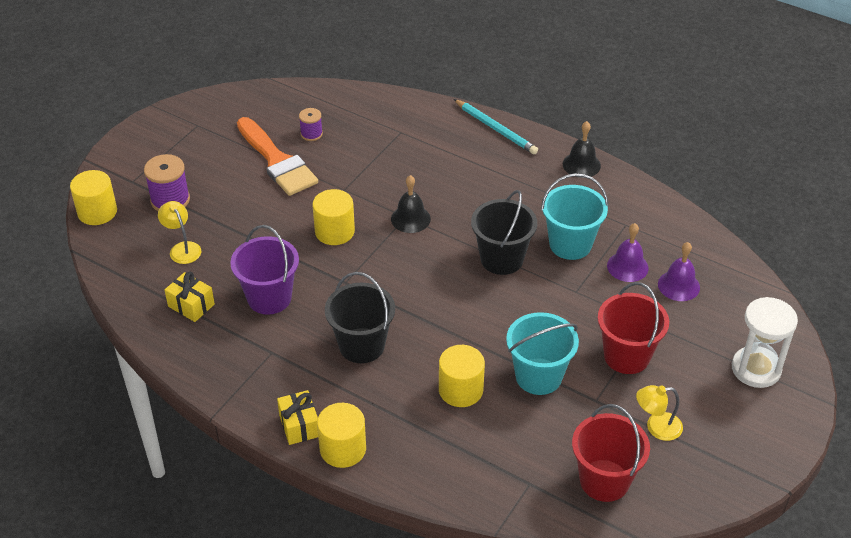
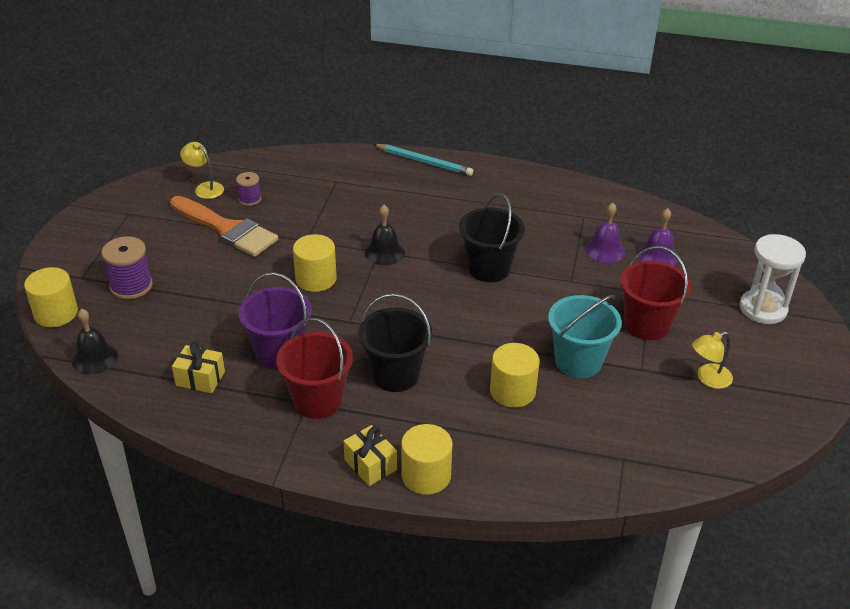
camera: 20 degrees left, 5 degrees down
yellow lamp [158,201,201,264] -> yellow lamp moved to [180,142,224,199]
turquoise bucket [541,173,609,260] -> none
black bell [563,121,601,178] -> black bell moved to [71,308,118,375]
red bucket [572,404,650,502] -> red bucket moved to [276,318,353,419]

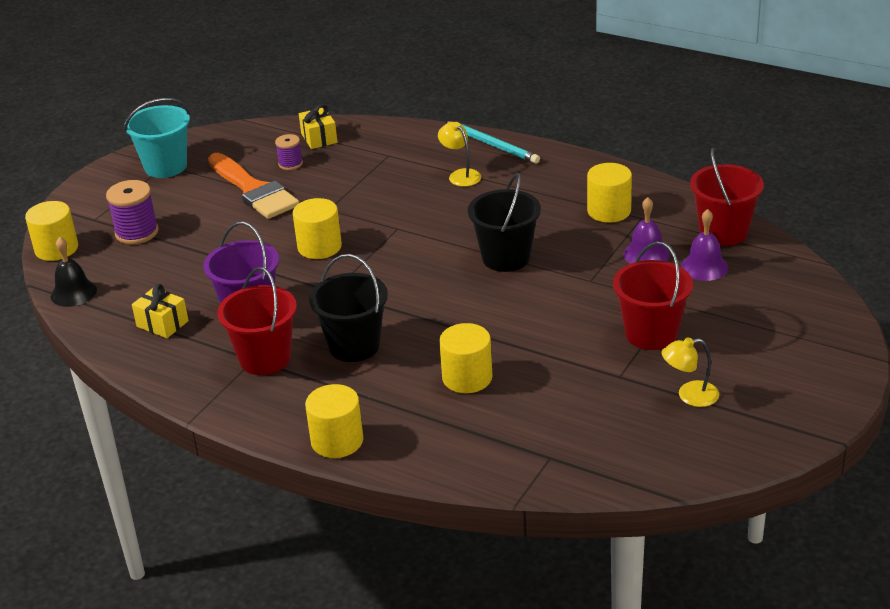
camera: 20 degrees right, 5 degrees down
yellow lamp [180,142,224,199] -> yellow lamp moved to [438,122,481,187]
yellow gift [343,425,397,486] -> yellow gift moved to [299,104,337,149]
black bell [365,205,405,265] -> none
turquoise bucket [548,295,622,378] -> turquoise bucket moved to [124,98,190,178]
white hourglass [739,234,806,324] -> none
none -> yellow cylinder [587,163,632,223]
none -> red bucket [690,148,764,246]

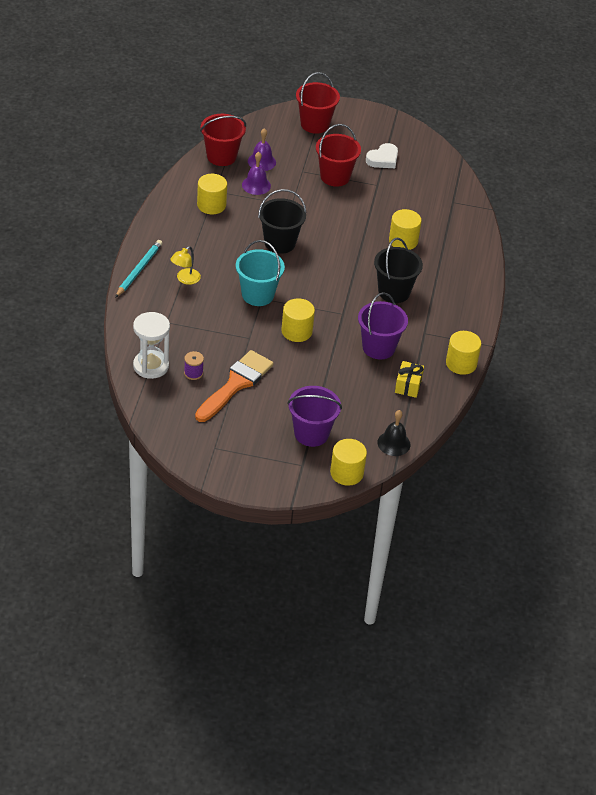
camera: 115 degrees left, 10 degrees up
purple spool [106,180,159,244] -> purple bucket [287,386,342,447]
turquoise bucket [124,98,190,178] -> turquoise bucket moved to [236,240,285,306]
red bucket [217,267,297,375] -> red bucket moved to [296,72,340,134]
yellow gift [299,104,337,149] -> white hourglass [133,312,170,379]
yellow cylinder [305,384,363,458] -> yellow cylinder moved to [446,331,481,375]
yellow lamp [662,337,719,407] -> white heart [366,143,398,168]

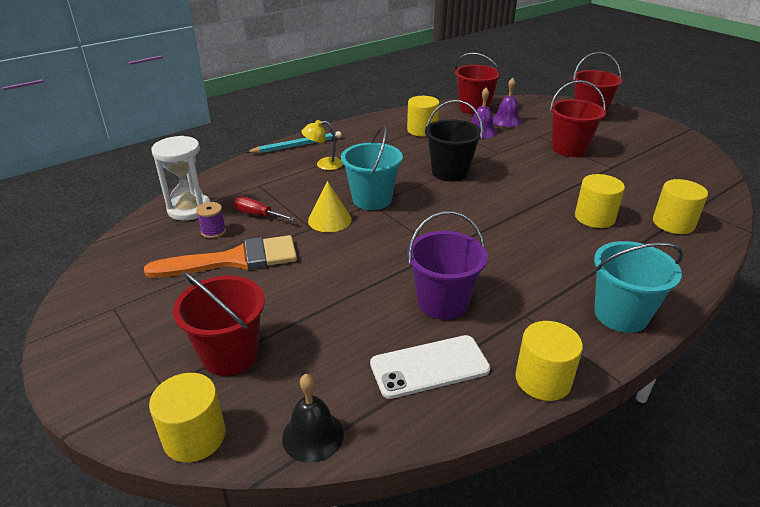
camera: 45 degrees right, 10 degrees down
yellow cylinder [281,298,315,342] -> yellow cylinder moved to [653,179,708,234]
purple bucket [287,386,342,447] -> red bucket [173,272,265,376]
white heart [366,143,398,168] -> none
black bucket [374,238,423,303] -> none
yellow gift [395,361,424,398] -> white phone [370,335,490,399]
none -> red screwdriver [233,196,296,221]
none -> yellow cone [308,181,352,232]
none -> turquoise bucket [594,241,683,333]

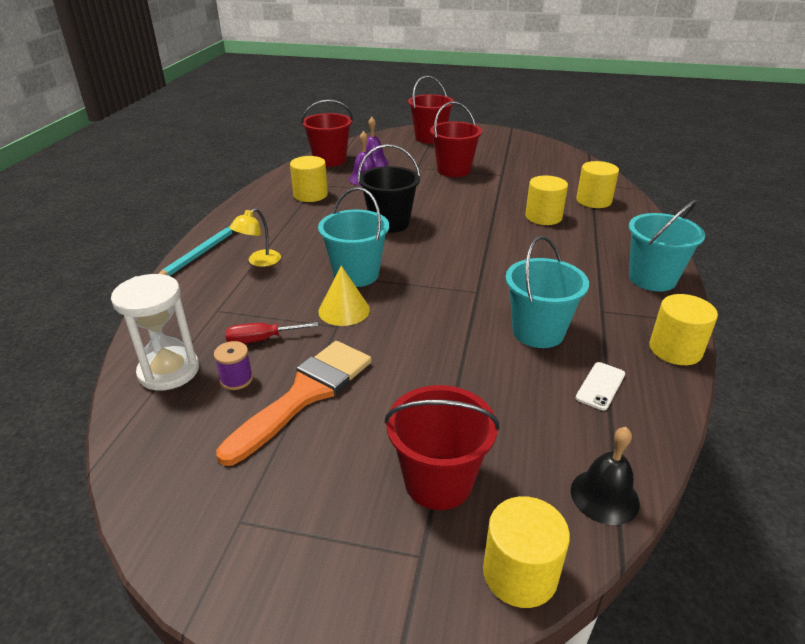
camera: 40 degrees left, 0 degrees up
white phone [370,335,490,399] -> white phone [576,362,625,411], size x0.58
purple bucket [407,211,488,320] -> turquoise bucket [505,236,589,348]

